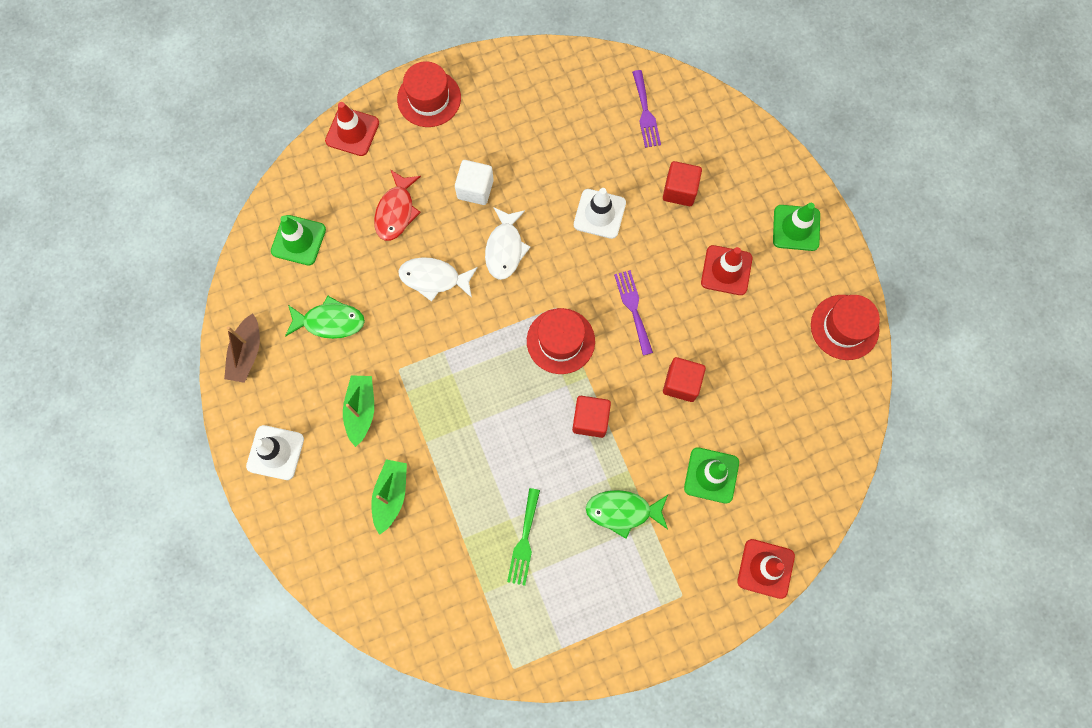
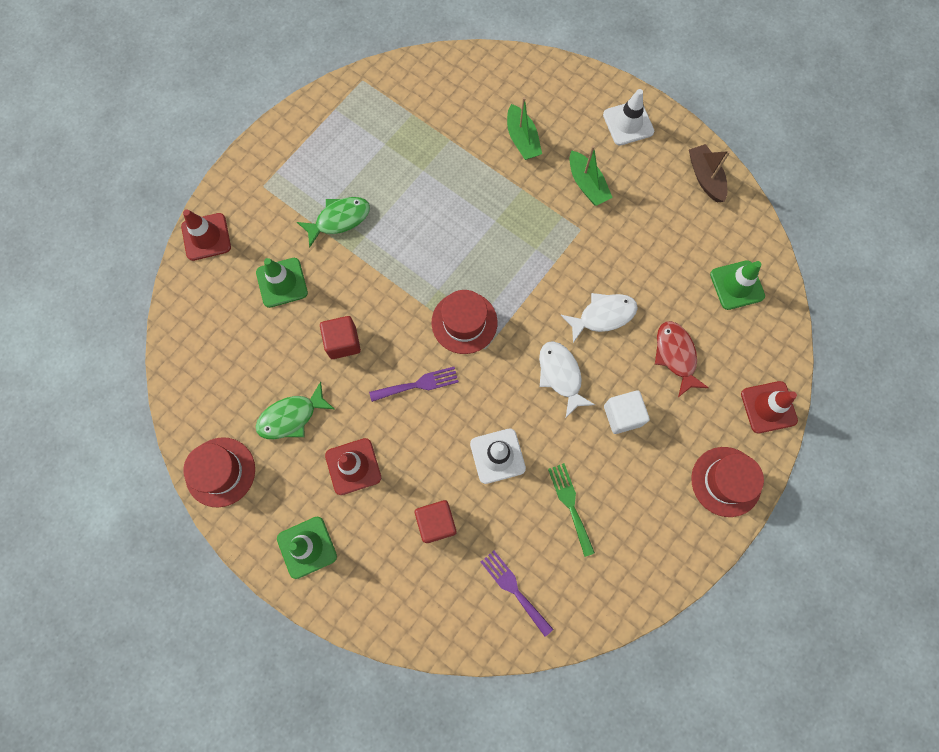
camera: 150 degrees right, 0 degrees up
green fish [285,296,365,339] -> green fish moved to [255,381,334,439]
green fork [507,488,540,586] -> green fork moved to [548,463,595,557]
red cube [572,396,611,438] -> none
purple fork [614,270,653,355] -> purple fork turned 60 degrees counterclockwise [369,367,459,402]

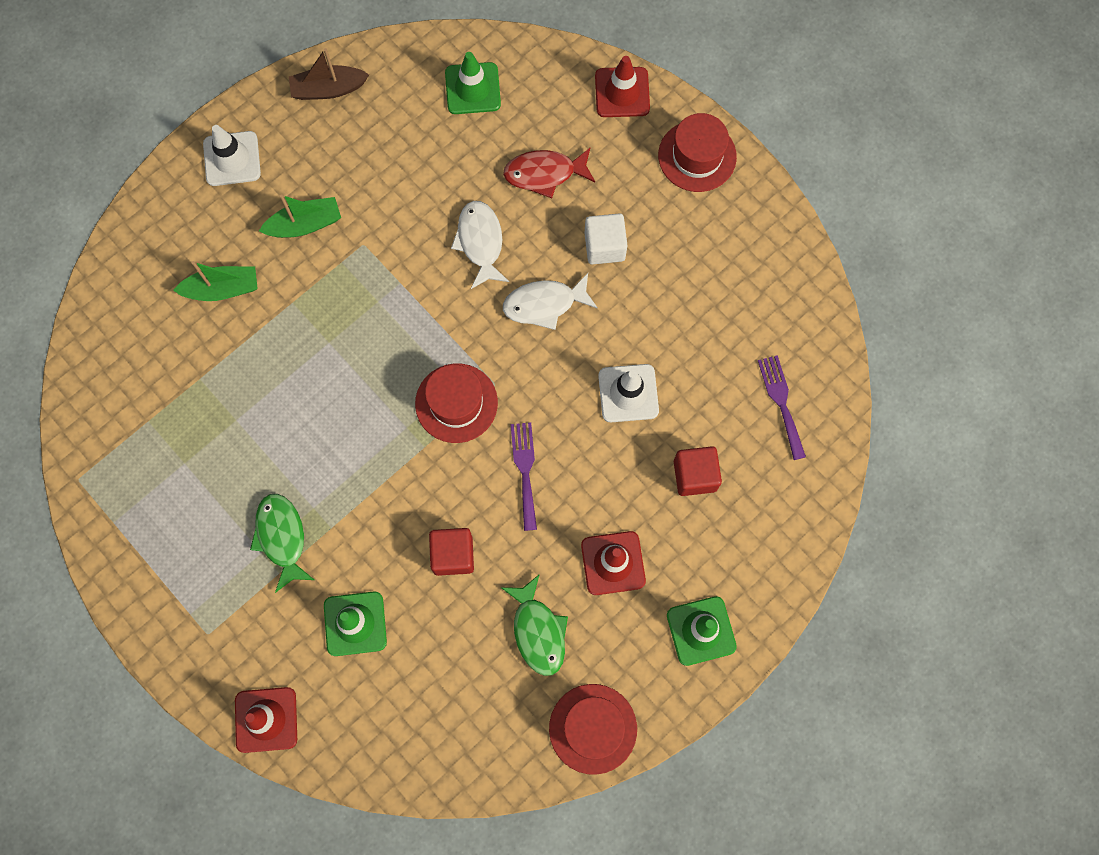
camera: 80 degrees left, 0 degrees up
purple fork [481,551,553,637] -> purple fork turned 105 degrees clockwise [758,355,806,460]
green fork [548,463,595,557] -> none

